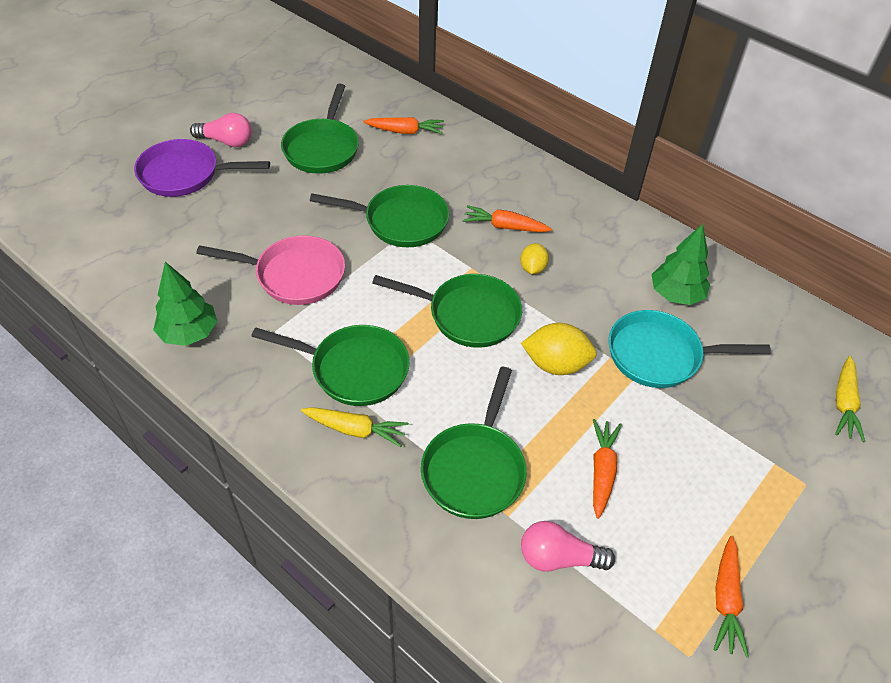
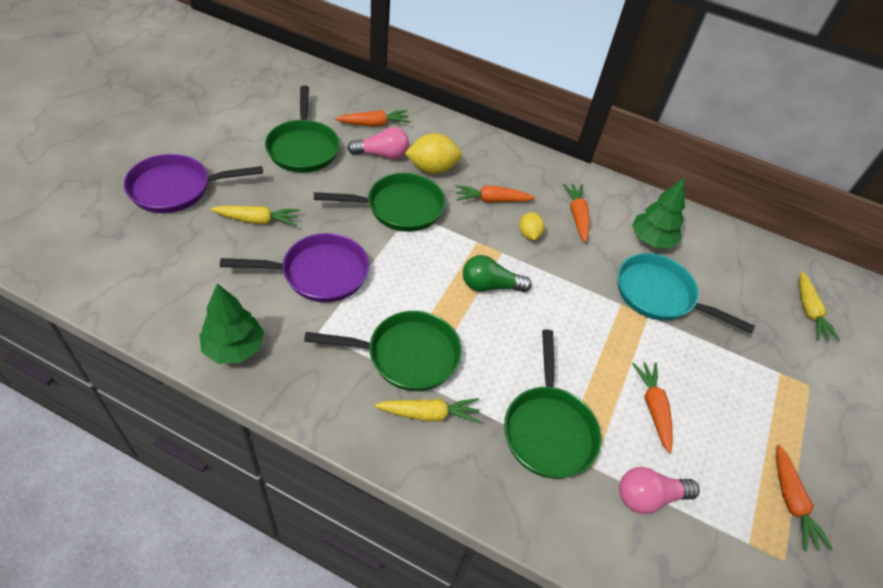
camera: 20 degrees left, 0 degrees up
pink light bulb [190,113,252,147] -> pink light bulb moved to [347,127,409,159]
pink pan [196,235,345,305] -> purple pan [220,233,369,302]
green pan [372,274,522,348] -> green light bulb [463,255,532,292]
yellow lemon [521,323,597,375] -> yellow lemon moved to [405,133,462,174]
turquoise pan [609,310,771,388] -> turquoise pan turned 45 degrees clockwise [618,253,755,334]
none -> yellow carrot [210,206,300,226]
none -> orange carrot [563,184,589,242]

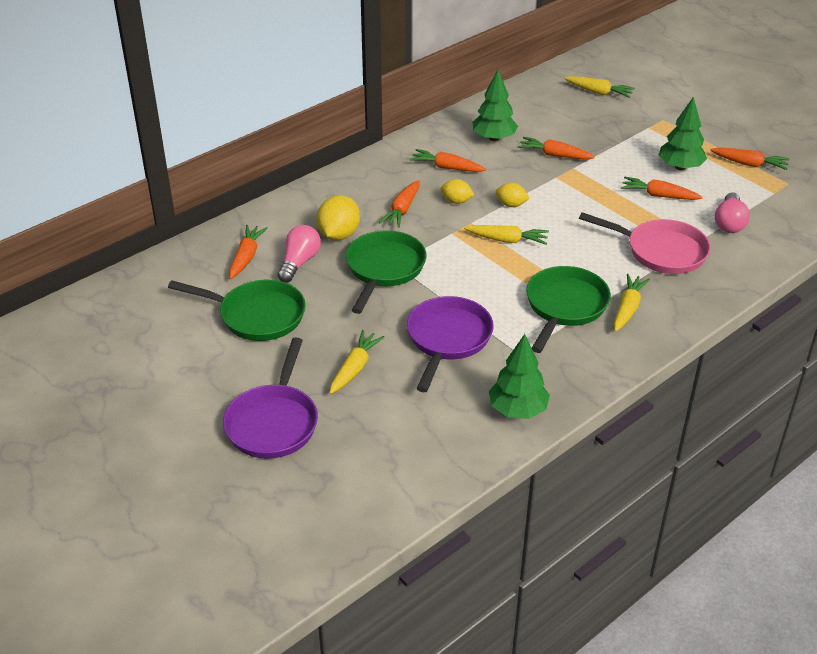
camera: 60 degrees left, 10 degrees down
green light bulb [463,255,532,292] -> yellow carrot [464,225,549,245]
green pan [504,329,602,479] -> pink pan [579,212,711,274]
turquoise pan [618,253,755,334] -> orange carrot [518,137,595,160]
none -> yellow lemon [495,182,530,207]
none -> green tree [659,97,707,170]

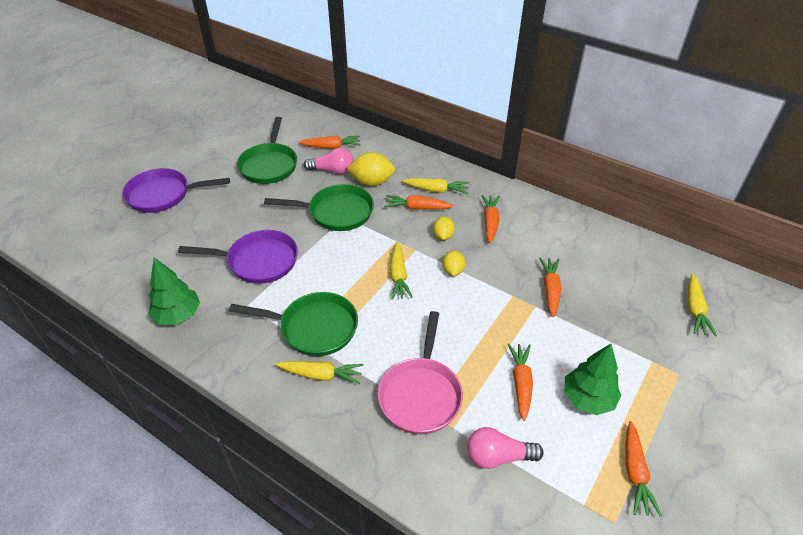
camera: 75 degrees right, 5 degrees up
yellow carrot [329,330,385,394] -> yellow carrot moved to [402,178,469,194]
green tree [472,70,518,141] -> none

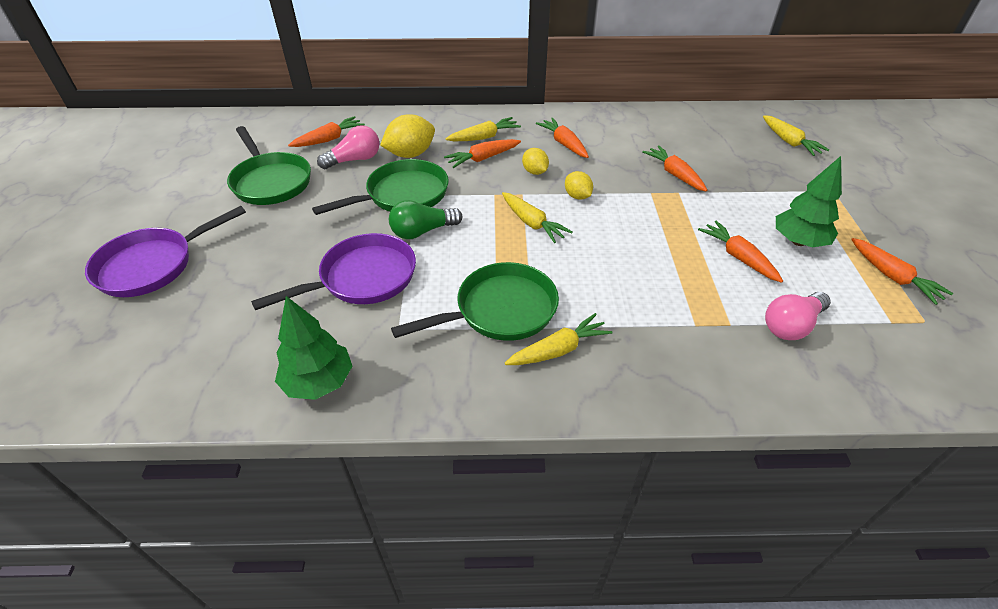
camera: 35 degrees left, 0 degrees up
pink pan [378,311,463,434] -> none
none -> green light bulb [389,200,463,239]

